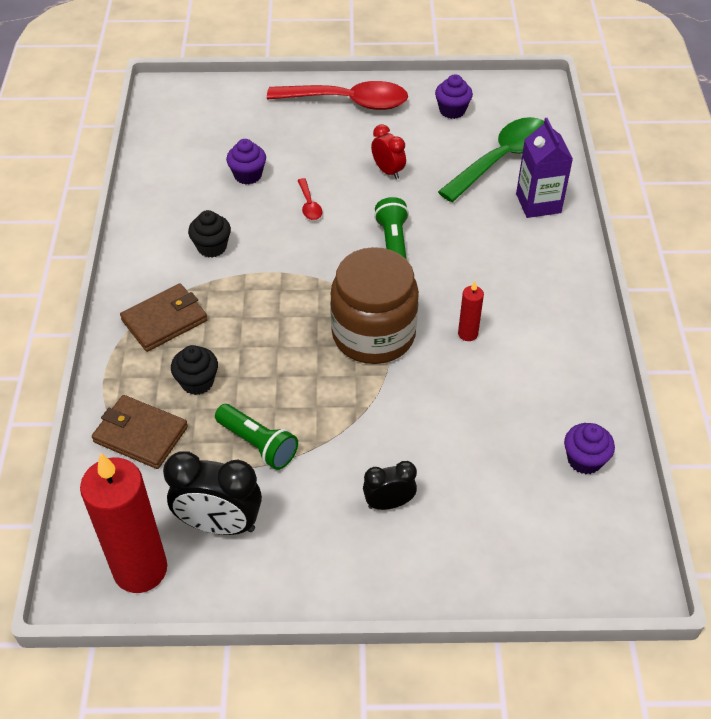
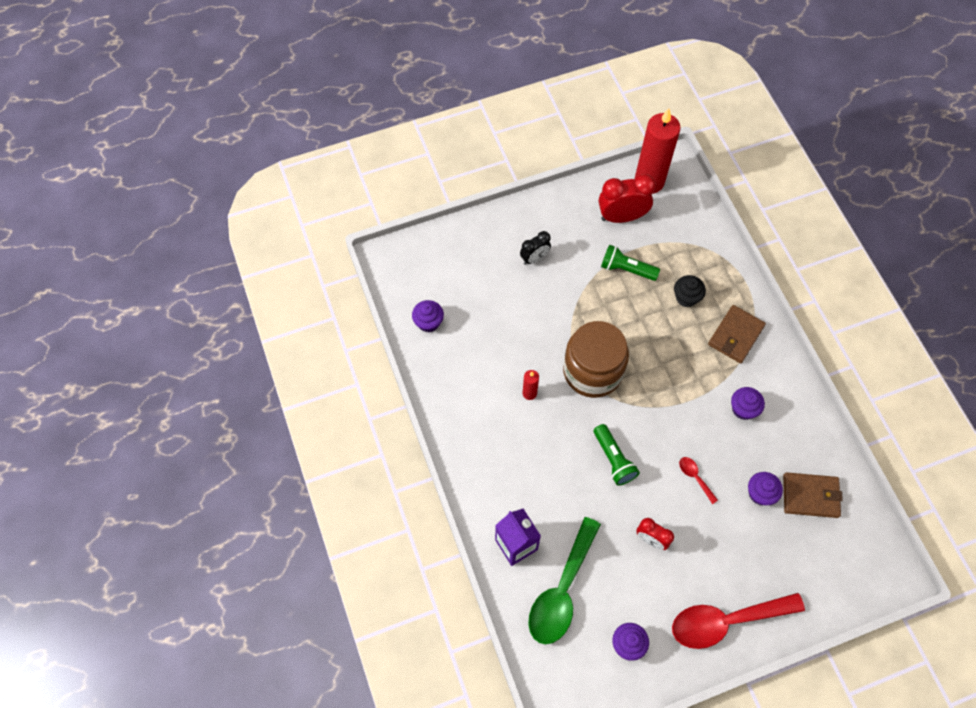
camera: 160 degrees right, 15 degrees up
brown wallet [92,395,188,469] -> brown wallet moved to [783,472,843,518]
black clock [163,452,262,535] -> red clock [599,174,656,223]
black cupcake [188,210,231,258] -> purple cupcake [731,387,765,420]

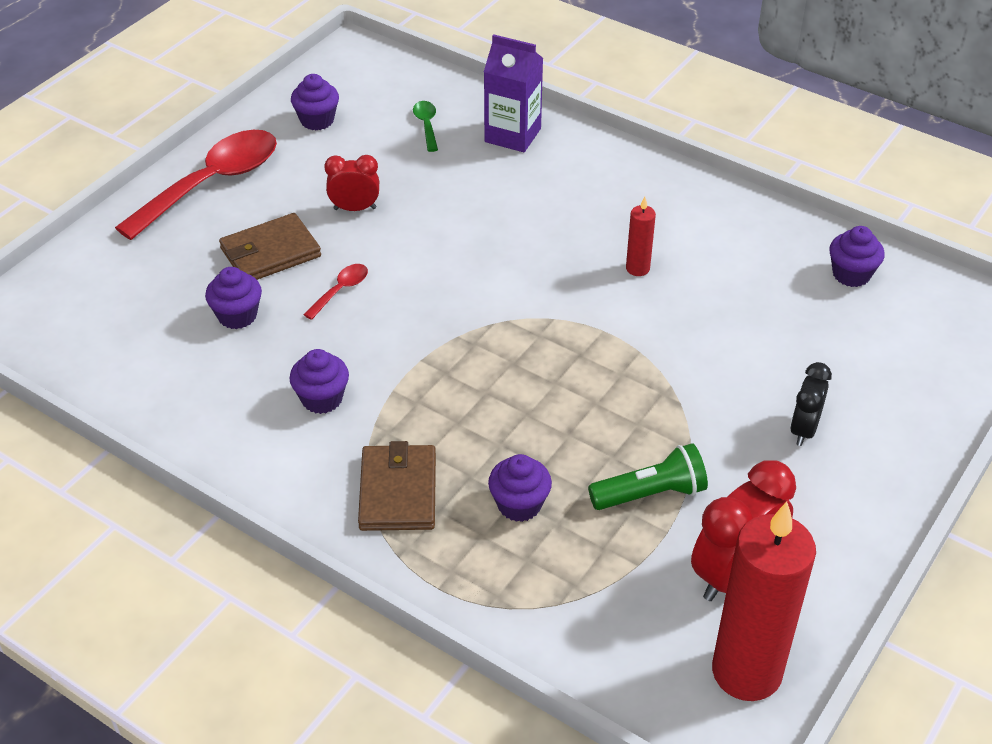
camera: 145 degrees right, 20 degrees down
green spoon [528,517,601,644] -> green spoon [413,101,438,152], size x0.42
brown jar [563,321,629,398] -> none
green flashlight [594,424,640,486] -> none
black cupcake [674,275,706,307] -> purple cupcake [488,454,552,522]
red spoon [679,457,718,504] -> red spoon turned 75 degrees counterclockwise [303,264,368,320]
brown wallet [783,472,843,518] -> brown wallet moved to [219,213,321,280]

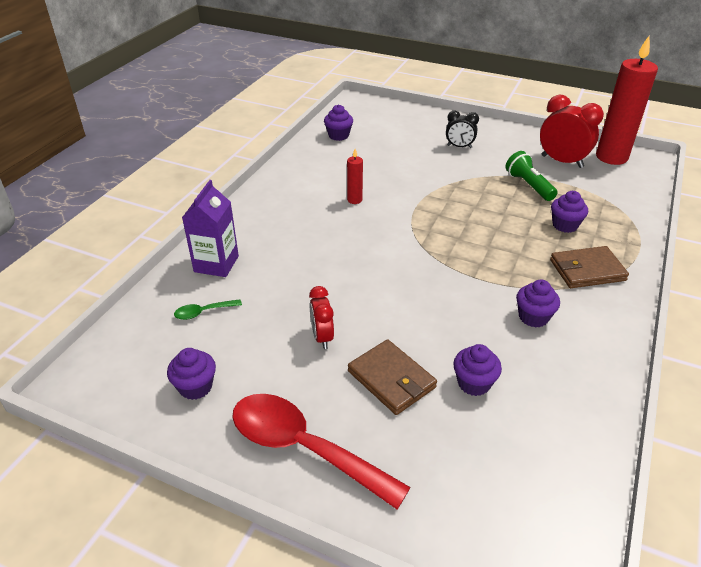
camera: 100 degrees left, 5 degrees down
red spoon [303,264,368,320] -> none

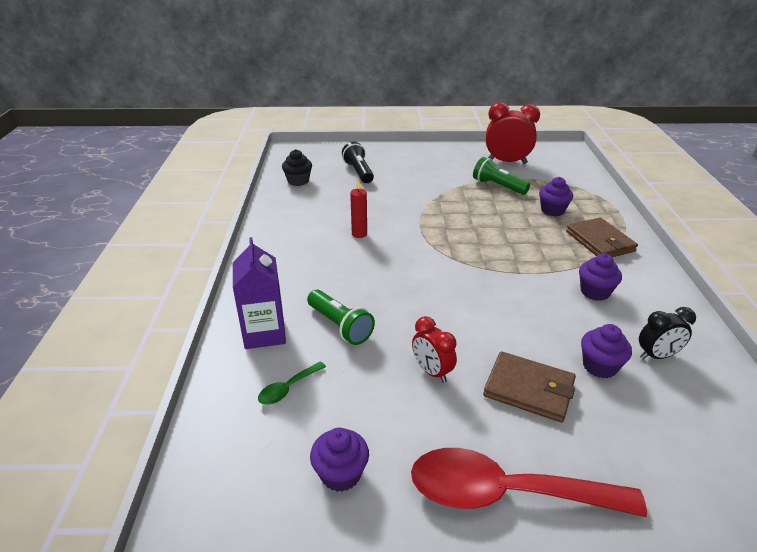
camera: 25 degrees left, 5 degrees down
purple cupcake [324,105,353,141] -> black cupcake [282,149,312,186]
black clock [446,110,479,148] -> black clock moved to [639,307,696,359]
brown wallet [550,246,629,288] -> brown wallet turned 75 degrees counterclockwise [566,218,638,257]
red candle [596,36,658,165] -> none
none -> green flashlight [307,290,375,345]
none -> black flashlight [342,142,374,183]

